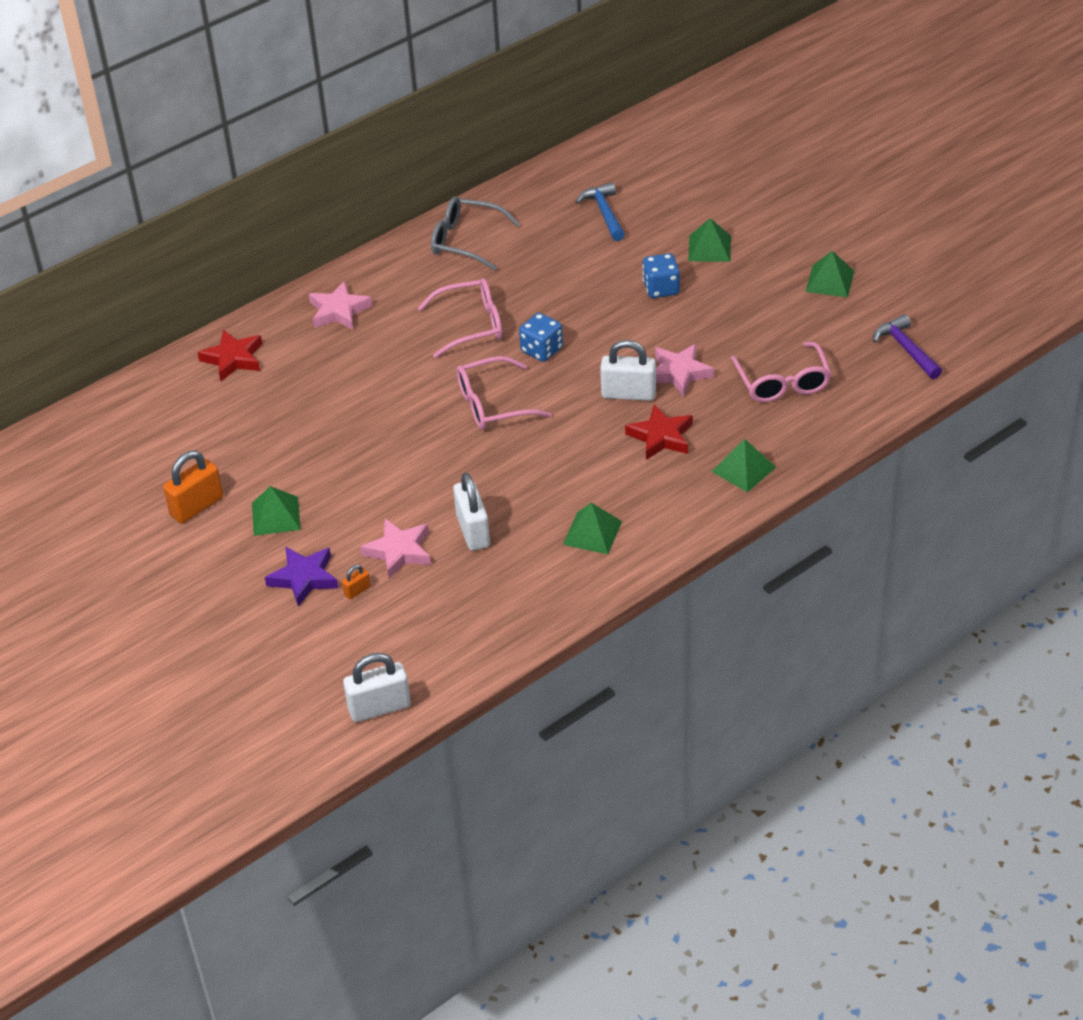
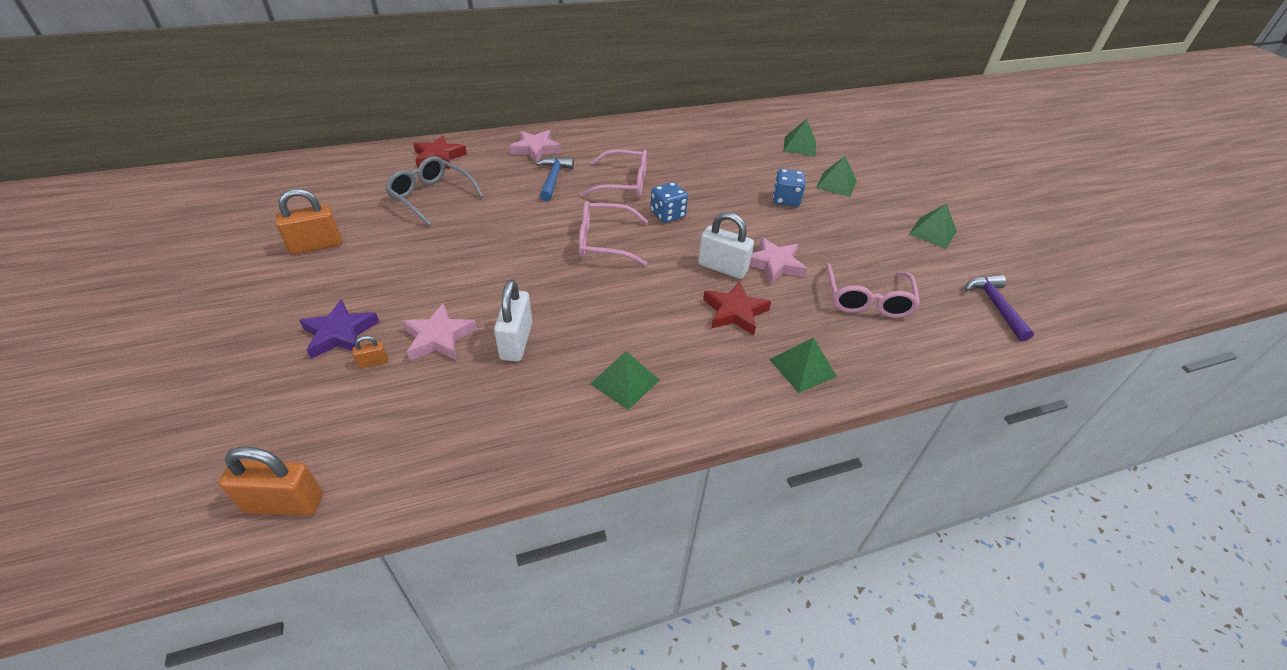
camera: 15 degrees right, 0 degrees up
green pyramid [252,486,301,536] -> green pyramid moved to [783,119,816,156]
white padlock [343,653,411,722] -> orange padlock [219,446,323,516]
grey glasses [431,197,520,270] -> grey glasses moved to [385,156,483,226]
blue hammer [575,182,625,241] -> blue hammer moved to [536,157,574,202]

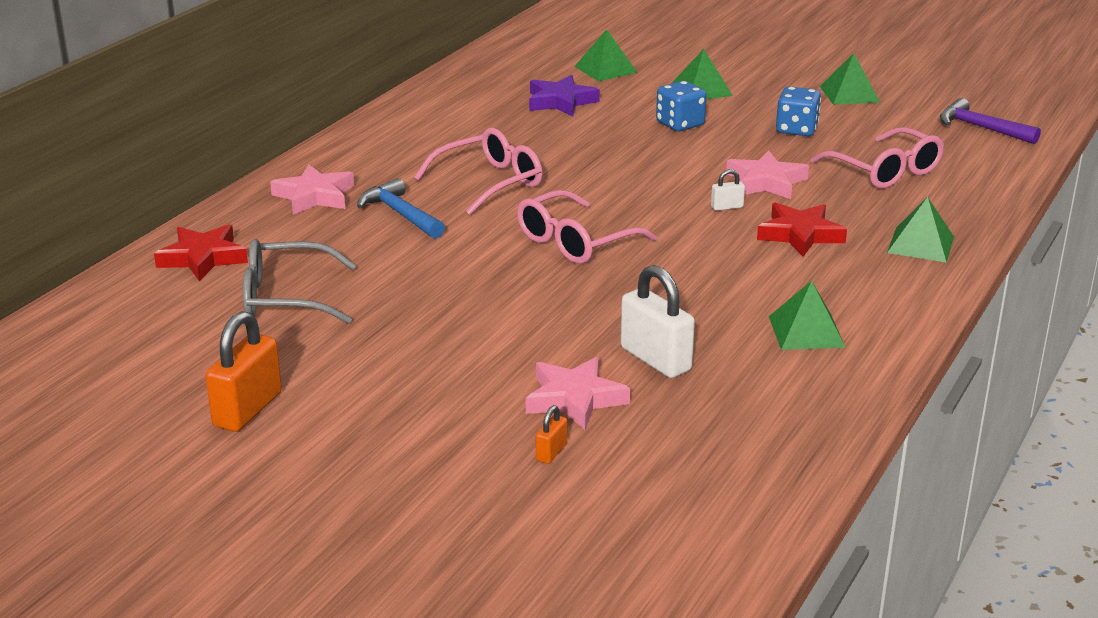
camera: 40 degrees left, 15 degrees down
orange padlock [219,446,323,516] -> none
purple star [299,299,379,359] -> purple star moved to [529,75,600,116]
blue dice [650,182,688,223] -> blue dice moved to [776,86,821,136]
white padlock [698,212,754,279] -> white padlock [711,169,745,211], size x0.47

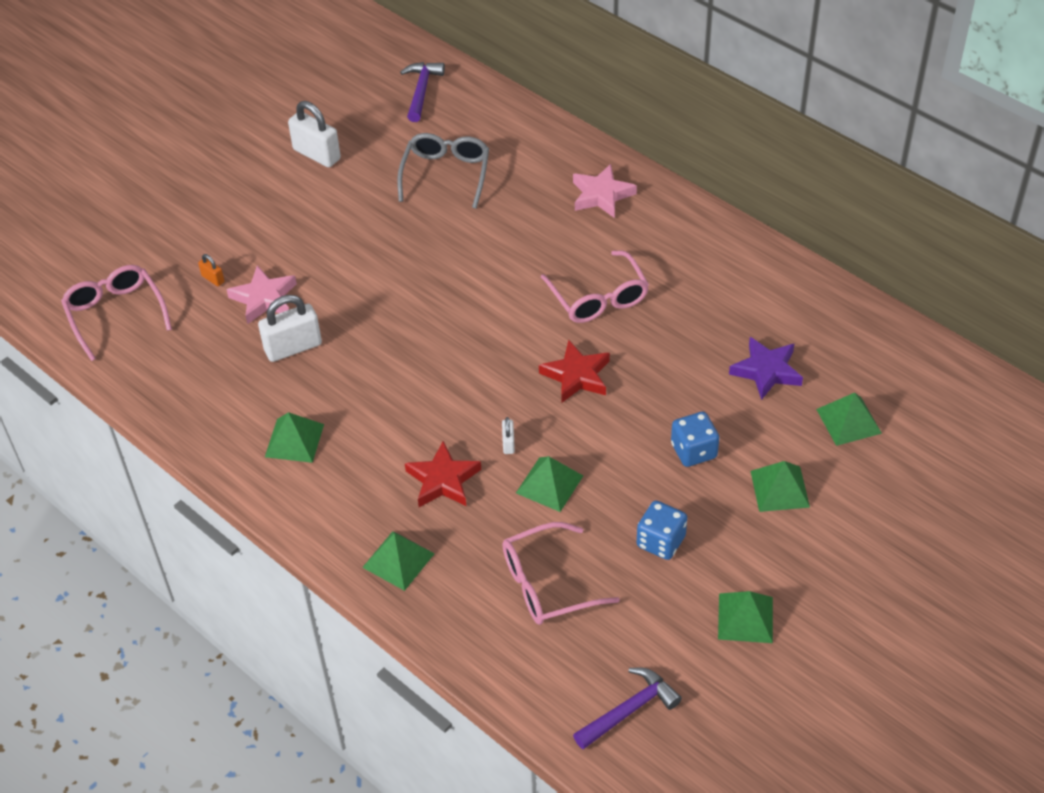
camera: 105 degrees right, 20 degrees up
red star [154,224,248,281] -> red star moved to [539,340,610,403]
orange padlock [205,311,282,432] -> white padlock [288,101,341,167]
blue hammer [357,178,445,239] -> none
pink glasses [517,190,657,264] -> pink glasses moved to [61,265,172,361]
pink star [726,151,809,199] -> green pyramid [516,456,583,512]
none -> purple hammer [400,62,445,122]

